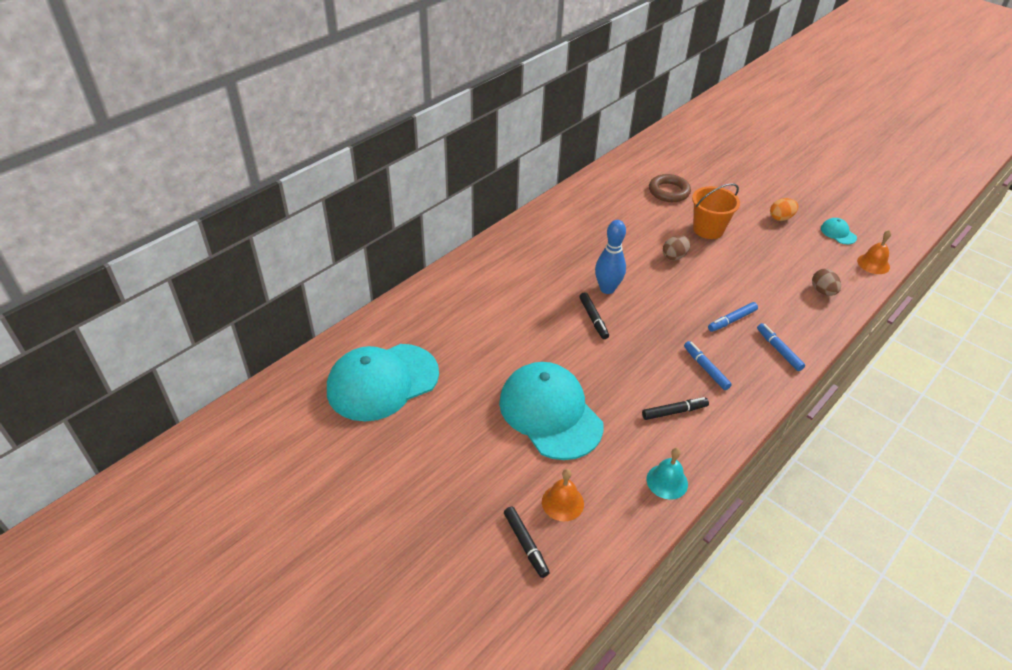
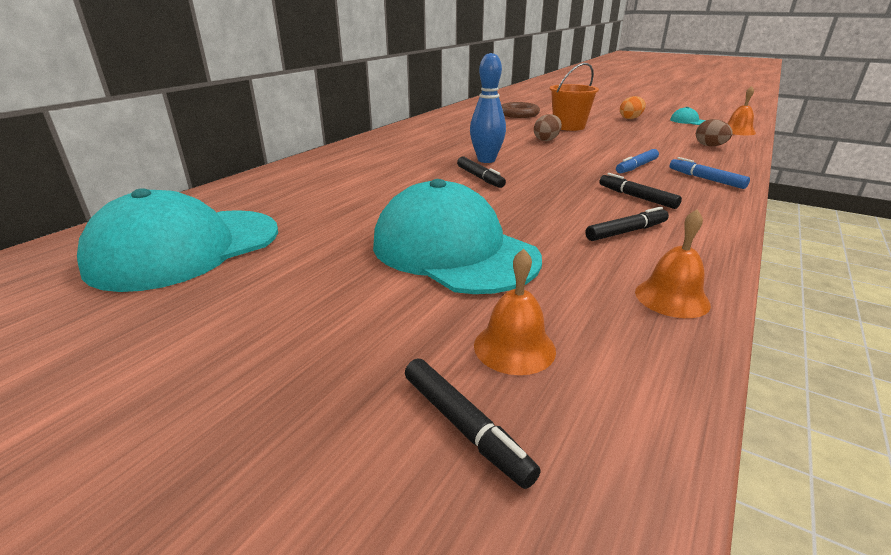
camera: 10 degrees left, 15 degrees down
turquoise bell [647,448,688,500] -> orange bell [635,209,711,318]
blue marker [684,341,732,390] -> black marker [599,173,682,209]

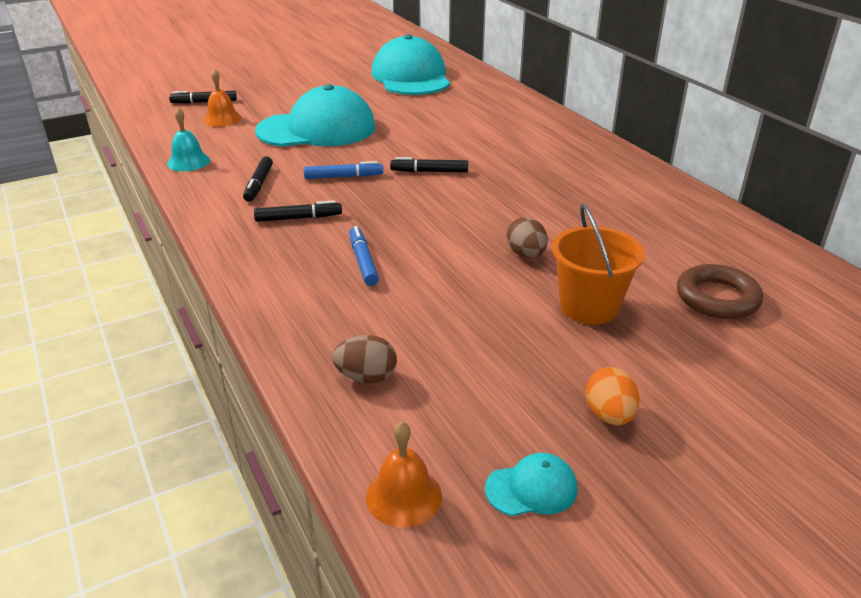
camera: 120 degrees right, 5 degrees up
blue bowling pin [470,53,506,163] -> none
orange bell [635,209,711,318] -> turquoise bell [167,108,210,171]
blue marker [670,157,750,189] -> blue marker moved to [304,161,383,179]

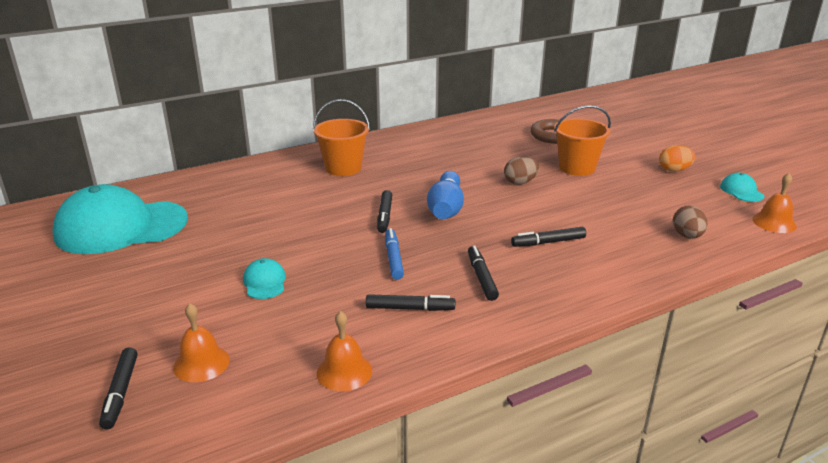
camera: 90 degrees left, 5 degrees down
turquoise bell [167,108,210,171] -> orange bell [316,311,372,391]
turquoise cap [255,84,375,147] -> turquoise cap [243,258,286,299], size x0.40
blue marker [349,226,379,286] -> black marker [511,227,586,247]
none -> orange bucket [313,99,370,176]
none -> blue bowling pin [427,171,464,219]

